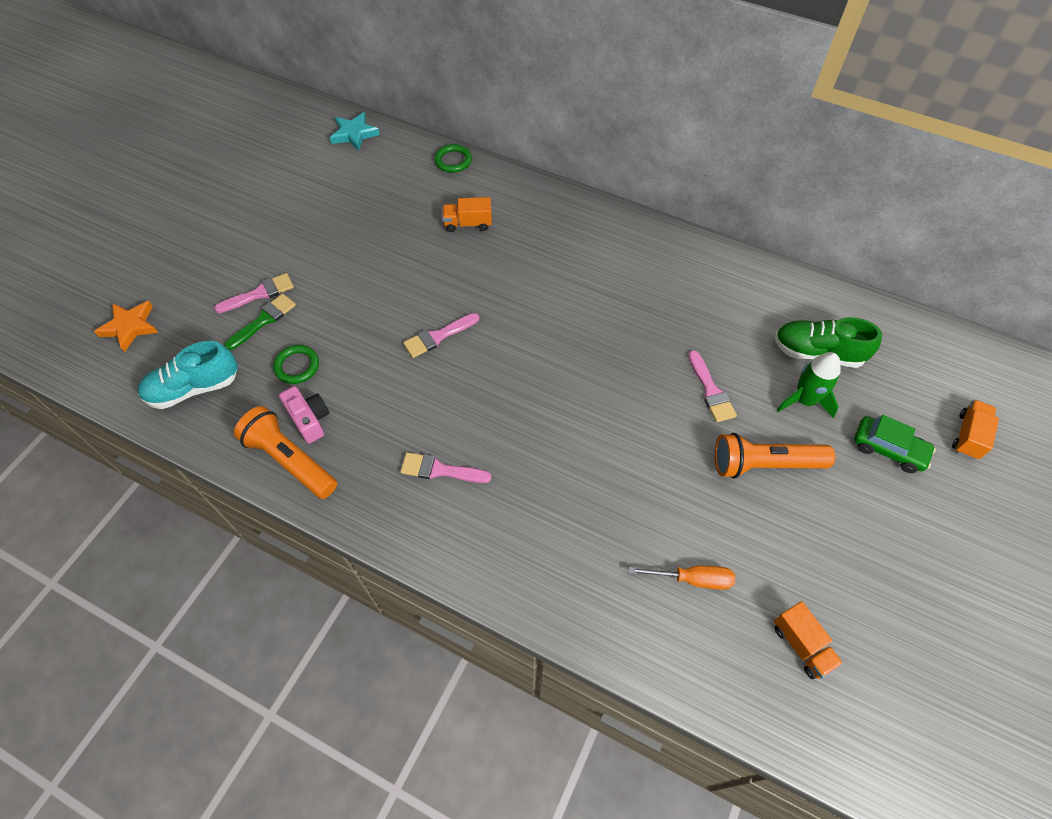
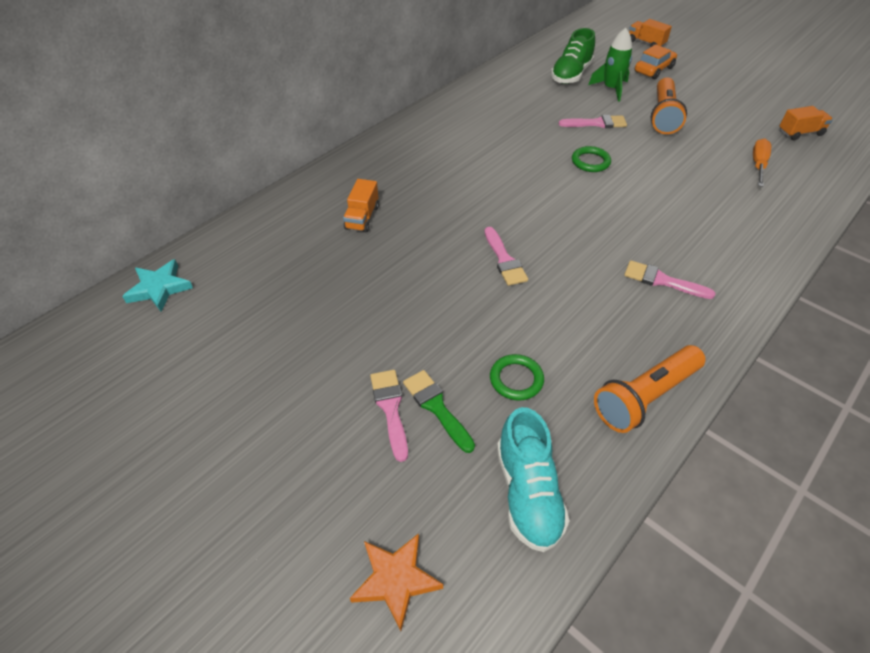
camera: 75 degrees left, 10 degrees down
pink camera [279,386,329,444] -> none
pink brush [400,452,492,483] -> pink brush turned 90 degrees clockwise [624,260,716,299]
green ring [434,144,472,173] -> green ring moved to [572,146,611,172]
green car [854,415,936,473] -> orange car [634,44,677,79]

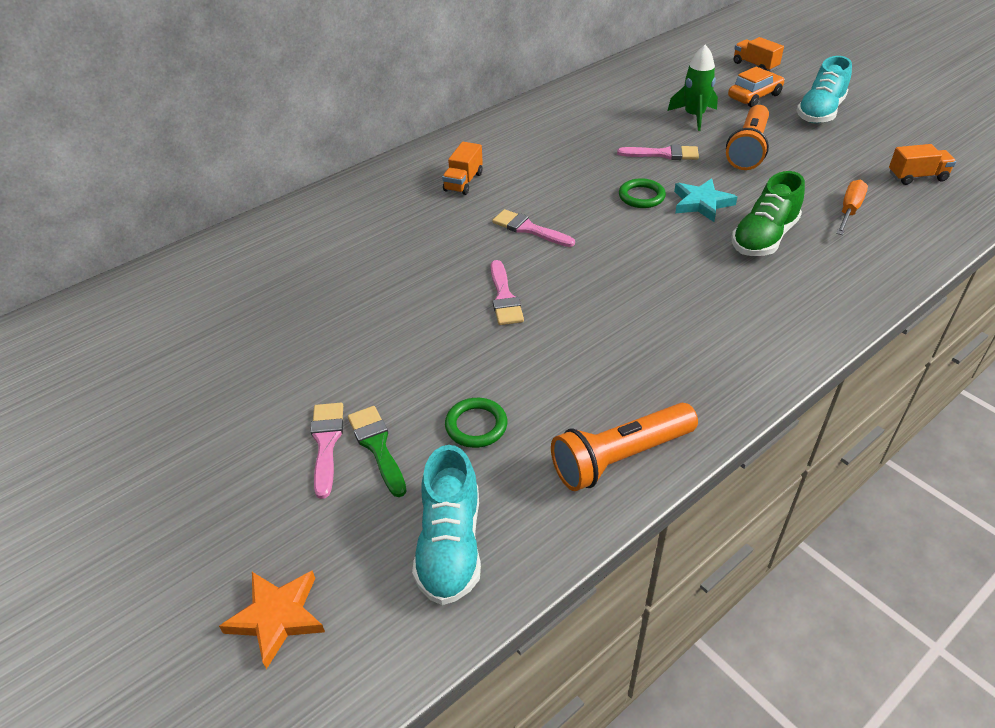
camera: 10 degrees right, 5 degrees down
turquoise star [122,259,193,312] -> turquoise star moved to [674,178,737,222]
orange truck [343,179,379,232] -> orange truck moved to [442,142,483,195]
green shoe [551,28,595,84] -> green shoe moved to [732,171,805,256]
pink brush [624,260,716,299] -> pink brush moved to [492,209,575,247]
none -> turquoise shoe [796,56,852,123]

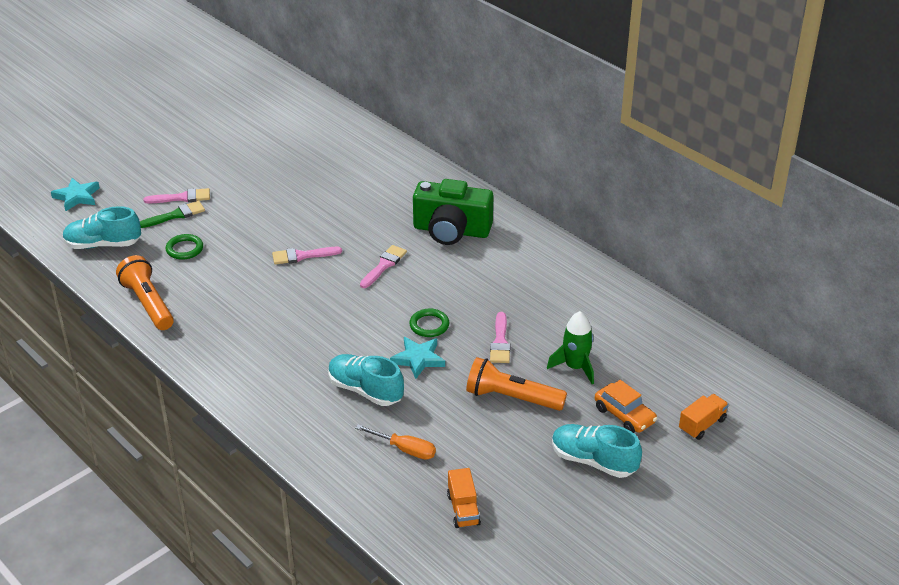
camera: 85 degrees right, 5 degrees down
orange star [219,570,325,669] -> turquoise star [51,178,100,211]
orange truck [442,142,483,195] -> green camera [413,179,494,245]
green shoe [732,171,805,256] -> turquoise shoe [328,354,404,406]

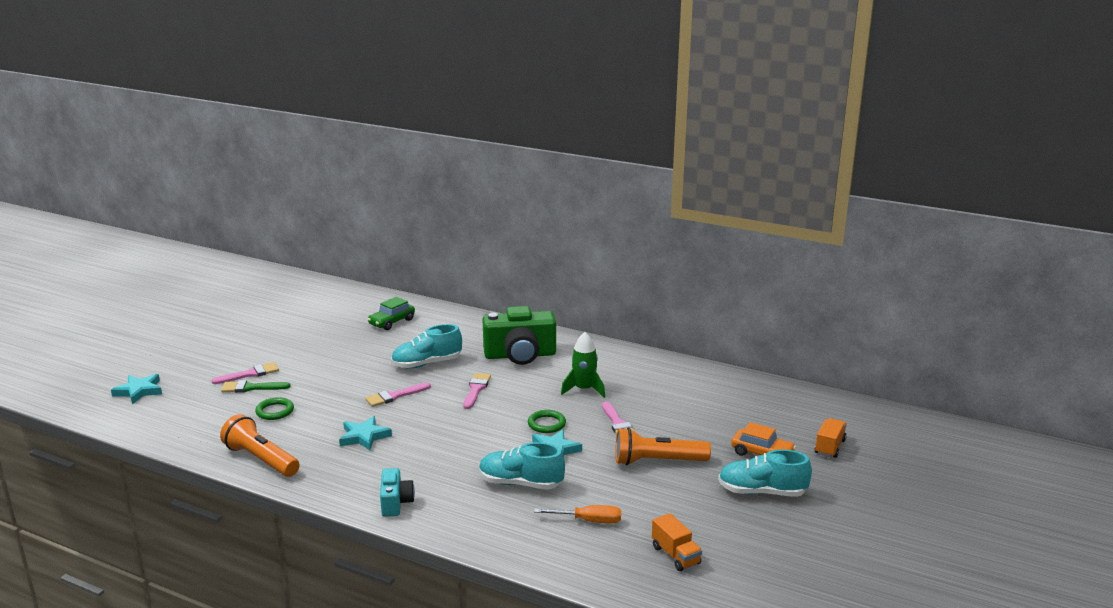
camera: 20 degrees left, 15 degrees down
turquoise shoe [62,206,141,249] -> turquoise shoe moved to [391,324,462,369]
green brush [140,201,205,228] -> green brush turned 135 degrees counterclockwise [221,380,291,393]
green rocket [547,311,594,384] -> green rocket moved to [561,332,605,398]
none -> turquoise star [339,416,392,450]
none -> green car [367,297,415,330]
none -> turquoise camera [380,468,415,517]

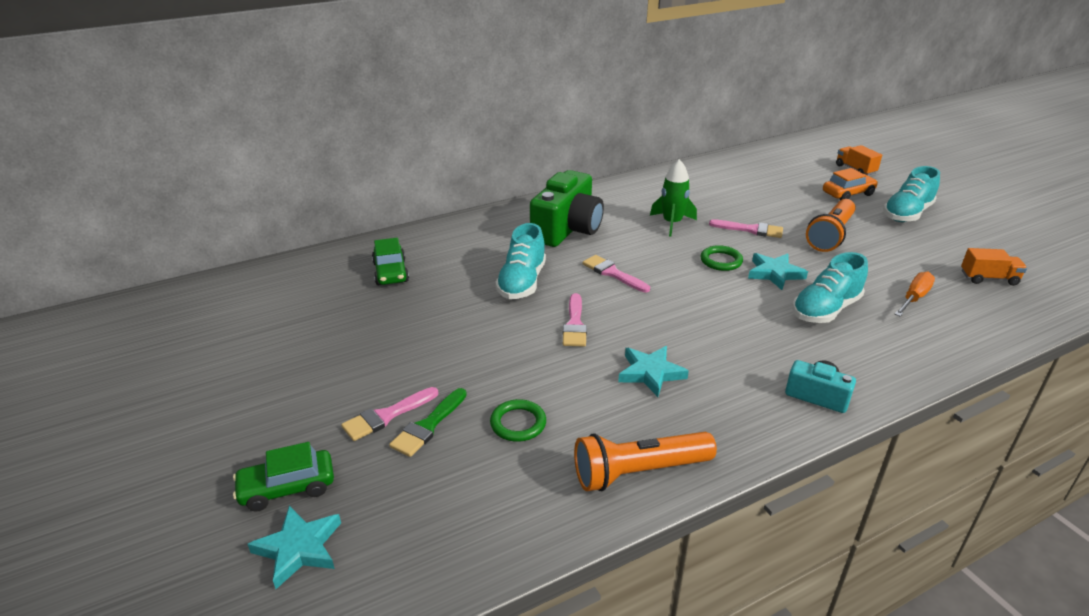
camera: 55 degrees left, 10 degrees up
pink brush [211,362,279,384] -> pink brush turned 135 degrees counterclockwise [341,387,438,441]
none -> green car [233,442,334,512]

